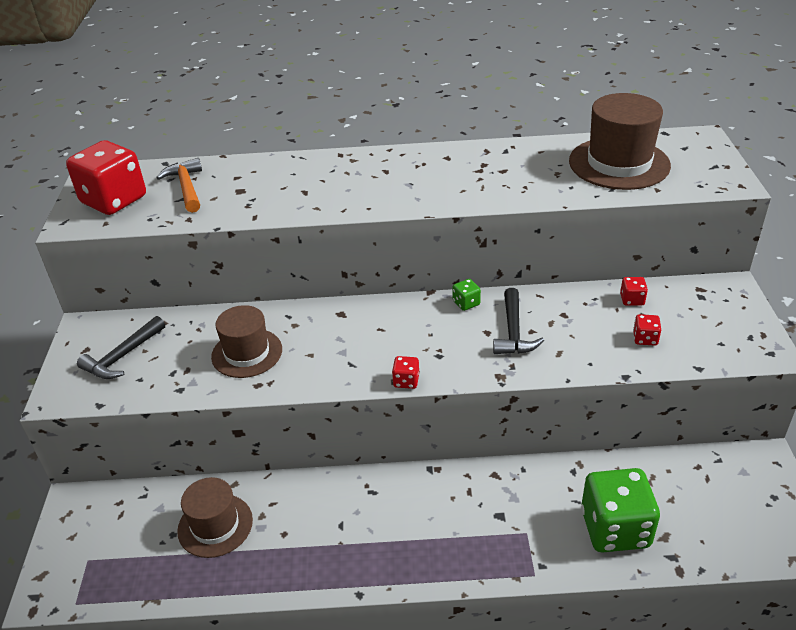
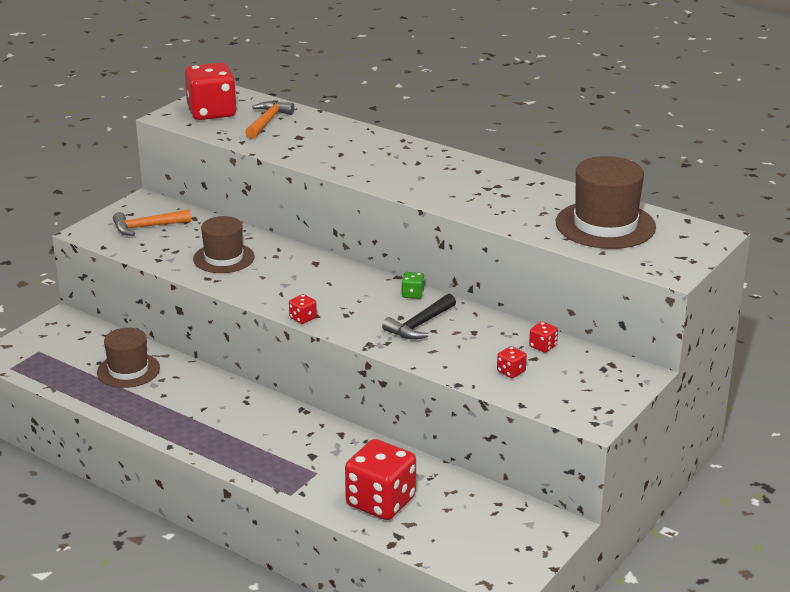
camera: 35 degrees right, 10 degrees down
black hammer [77,316,165,379] -> orange hammer [113,209,191,236]
green dice [581,468,660,552] -> red dice [345,439,416,520]

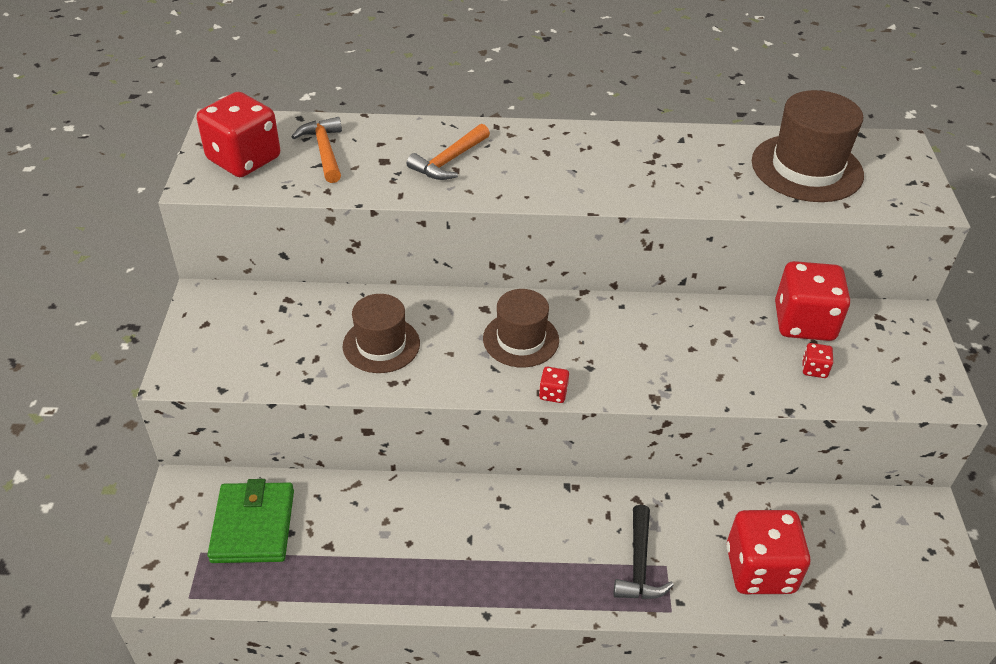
camera: 35 degrees left, 15 degrees up
brown hat [97,328,160,388] -> brown hat moved to [483,289,559,367]
orange hammer [113,209,191,236] -> orange hammer moved to [407,124,490,180]
black hammer [382,294,456,340] -> black hammer moved to [614,505,674,599]
green dice [401,272,424,299] -> none
red dice [529,322,558,353] -> red dice [775,261,850,341], size x2.40
none -> green wallet [207,479,294,563]

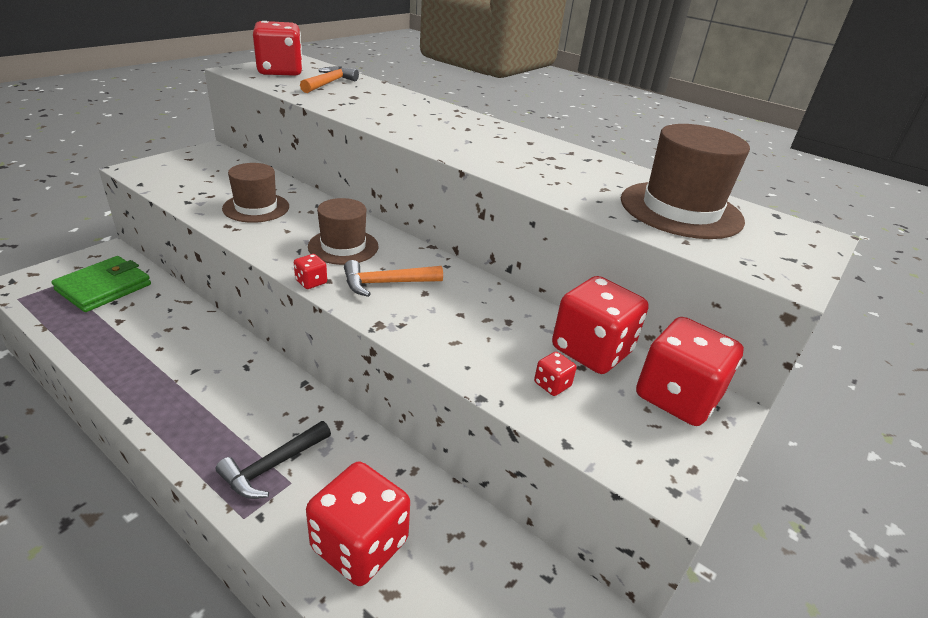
camera: 35 degrees right, 10 degrees down
orange hammer [407,124,490,180] -> orange hammer moved to [344,260,443,297]
none -> red dice [636,317,744,426]

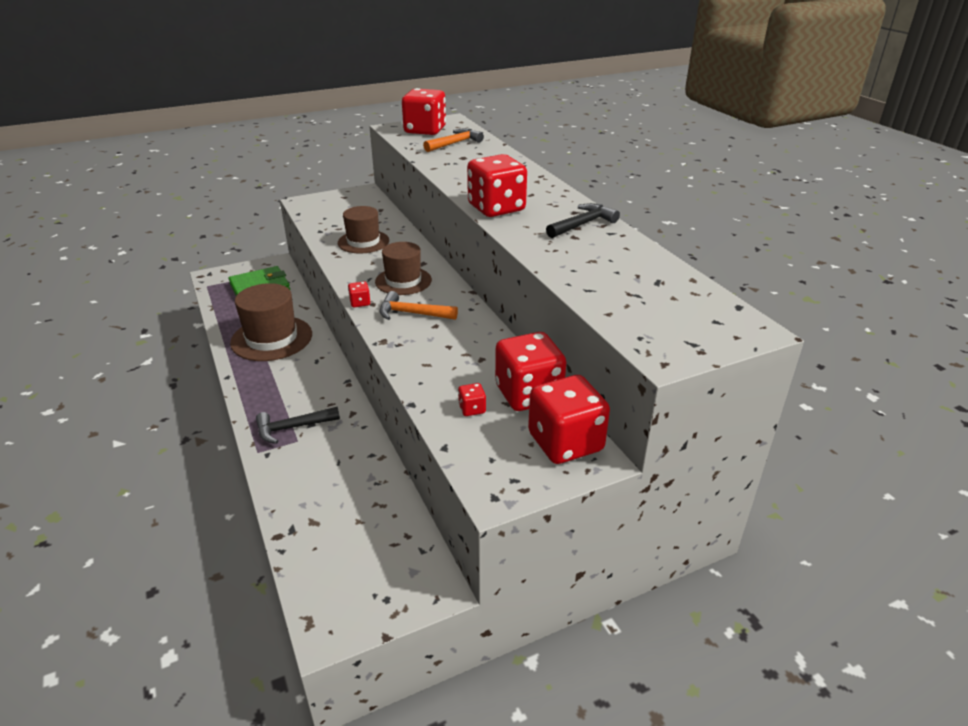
camera: 30 degrees right, 0 degrees up
red dice [306,462,410,586] -> red dice moved to [467,154,527,217]
brown hat [621,124,750,239] -> brown hat moved to [230,283,312,361]
none -> black hammer [546,203,620,238]

